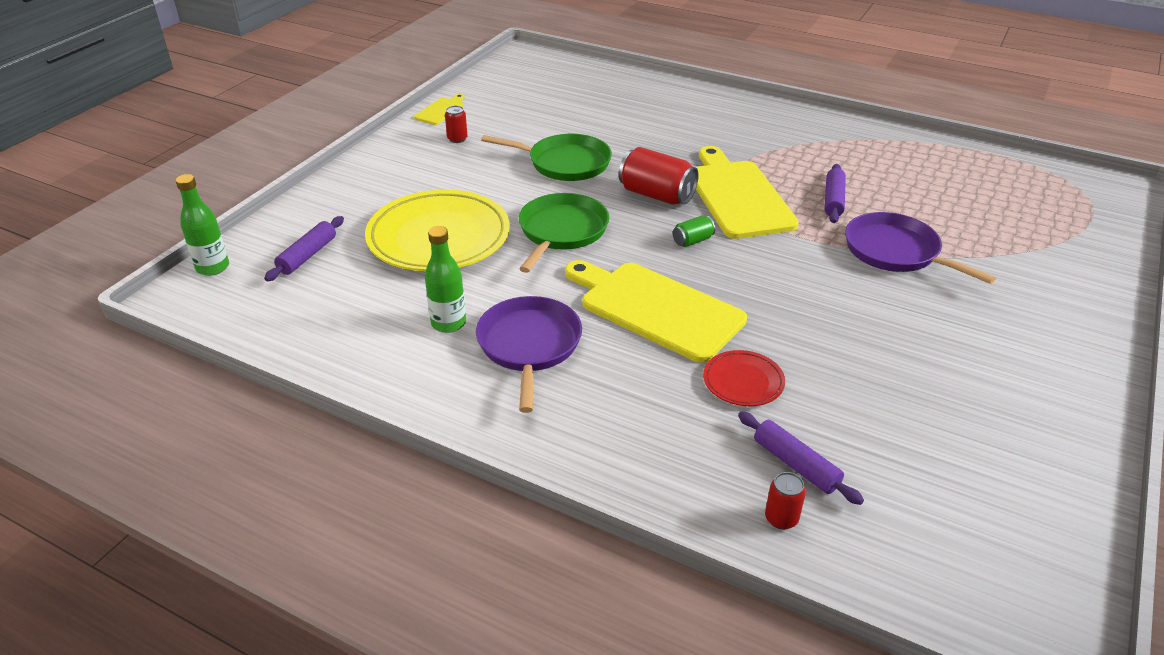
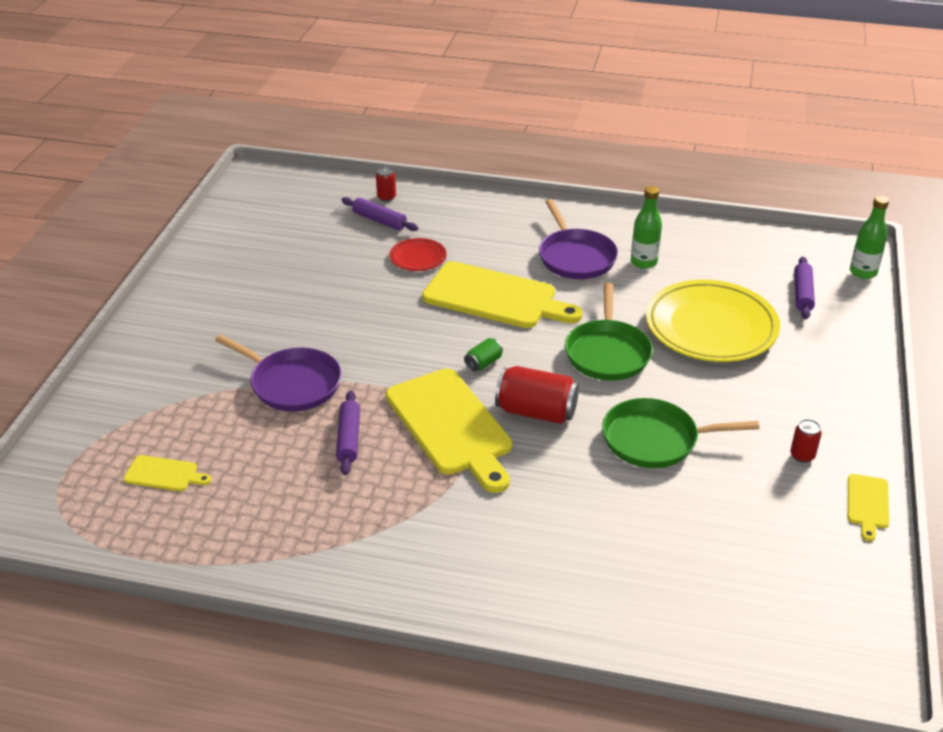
camera: 165 degrees right, 0 degrees up
none -> yellow cutting board [123,455,212,491]

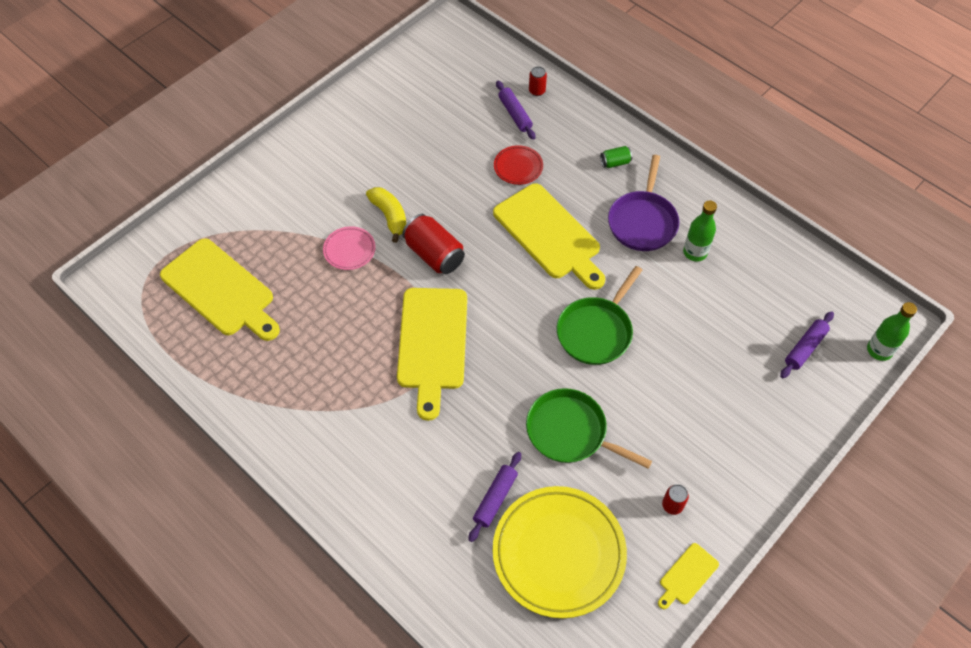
camera: 30 degrees right, 20 degrees up
yellow cutting board [123,455,212,491] -> yellow cutting board [160,238,280,341], size x2.20
purple pan [215,334,341,412] -> pink plate [323,226,376,270]
purple rolling pin [336,390,360,475] -> purple rolling pin moved to [468,452,521,542]
green can [464,338,503,372] -> green can moved to [600,146,632,168]
red can [495,366,579,424] -> red can moved to [402,214,465,274]
yellow plate [646,280,780,362] -> yellow plate moved to [493,486,627,618]
none -> yellow banana [366,187,406,243]

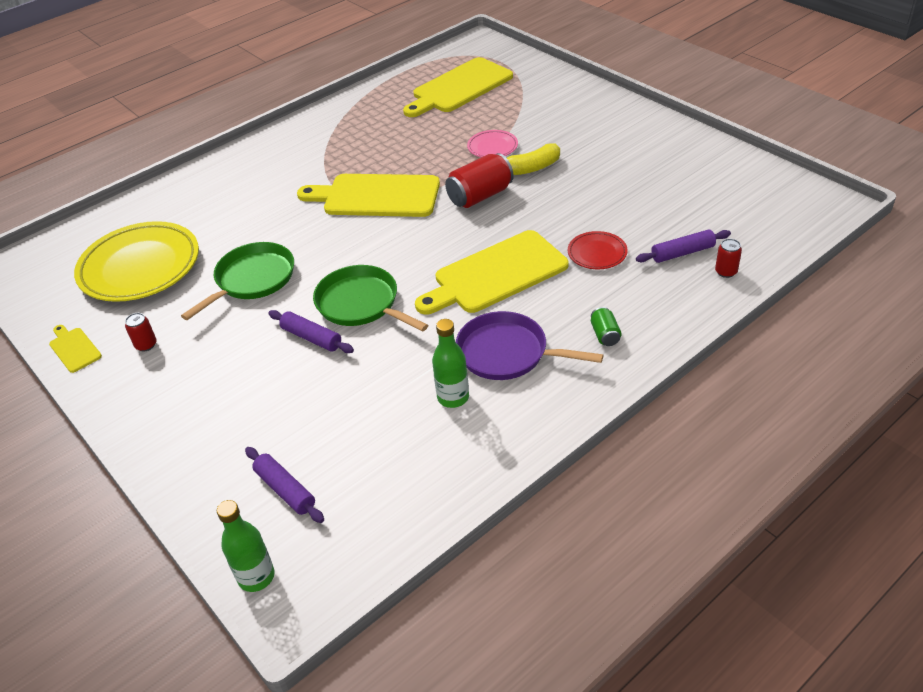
camera: 100 degrees right, 15 degrees down
purple rolling pin [468,452,521,542] -> purple rolling pin moved to [268,310,354,353]

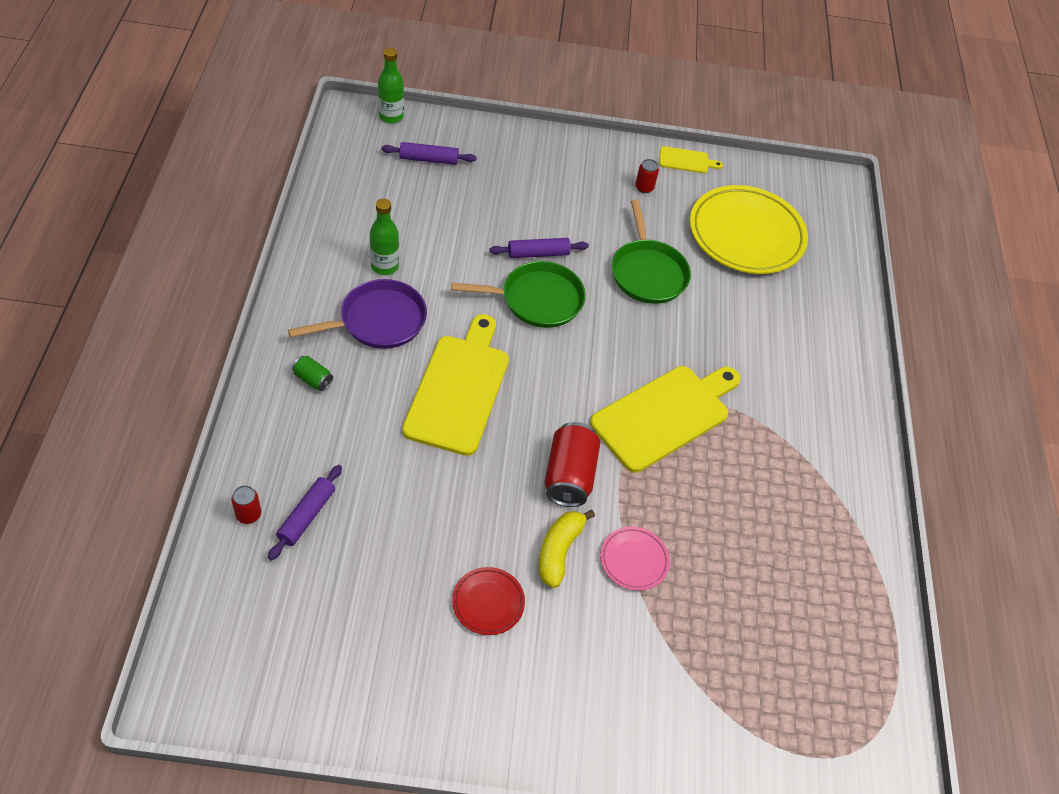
camera: 125 degrees right, 10 degrees up
yellow cutting board [403,57,513,117] -> none
red plate [568,231,628,269] -> red plate moved to [452,567,525,635]

